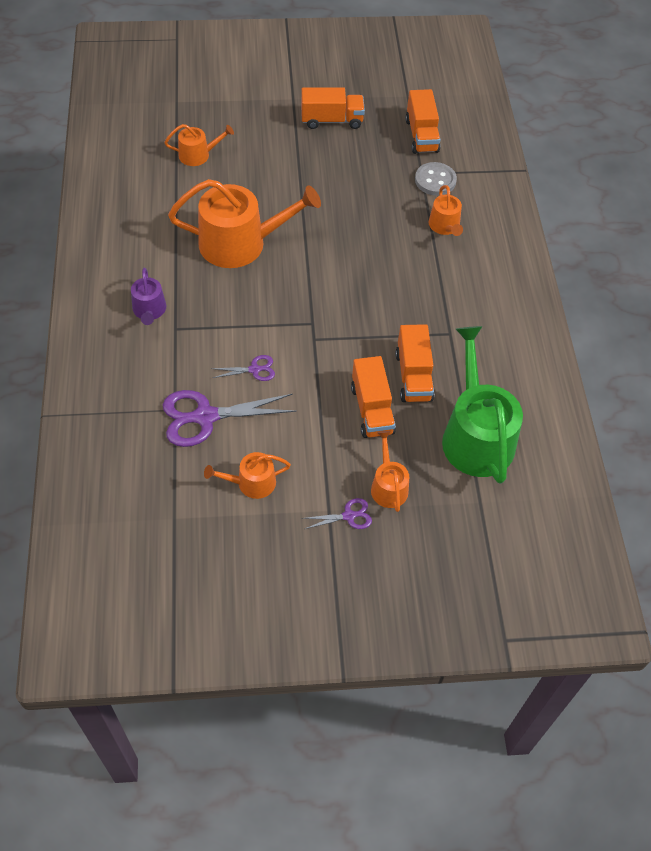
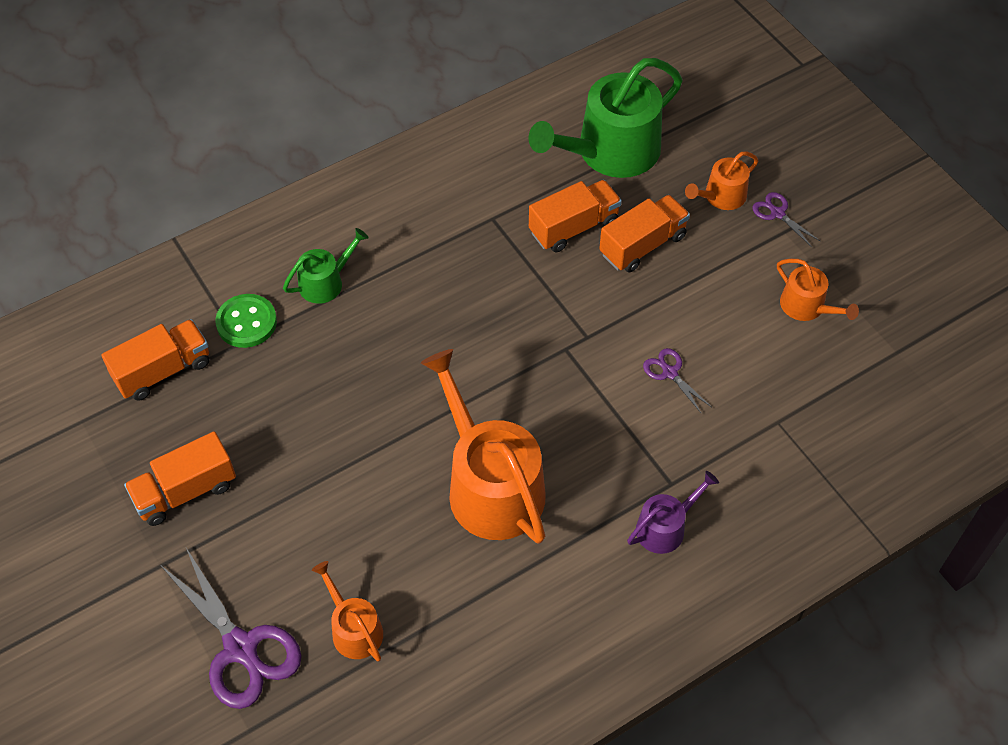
camera: 115 degrees left, 0 degrees up
purple scissors [163,390,297,447] -> purple scissors moved to [160,548,302,709]
orange truck [301,87,365,129] -> orange truck turned 90 degrees counterclockwise [124,431,236,526]
grey button [415,162,457,196] -> green button [215,294,277,348]
orange watering can [429,185,463,236] -> green watering can [283,228,369,304]

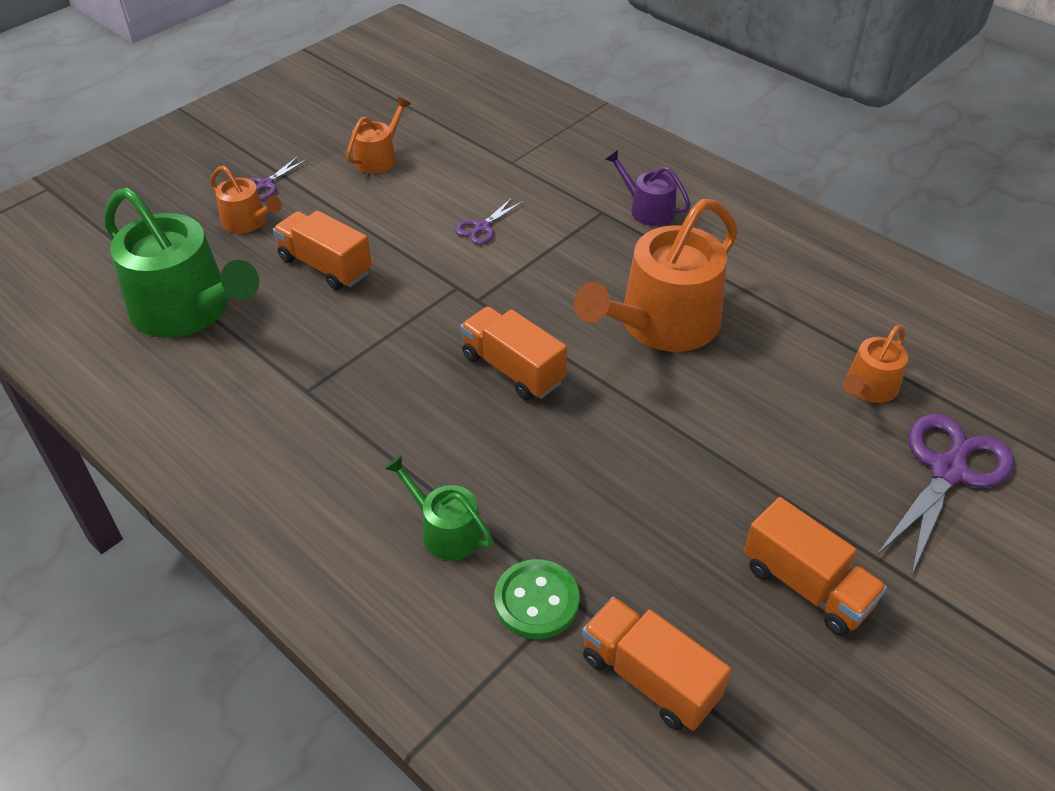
camera: 105 degrees left, 10 degrees down
orange truck [529,180,622,252] -> orange truck moved to [460,306,567,400]

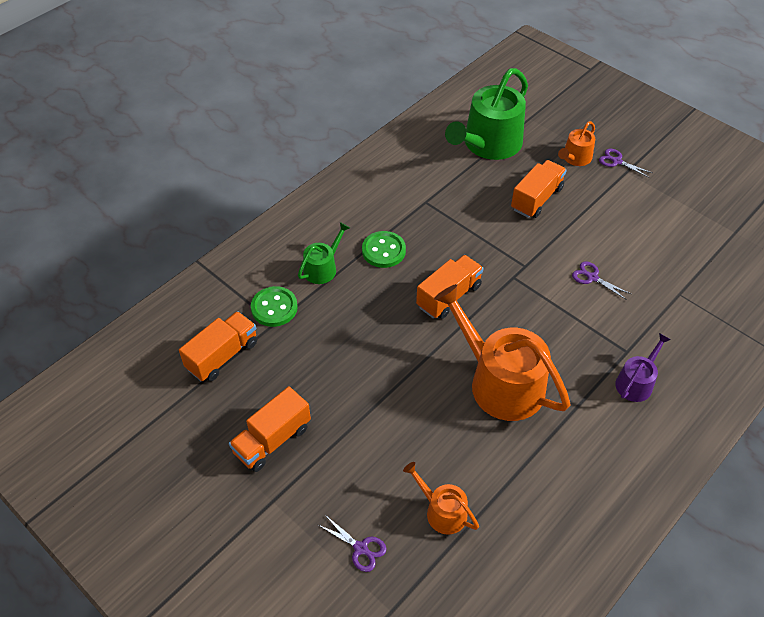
camera: 90 degrees right, 5 degrees up
orange watering can [346,97,411,174] -> none
purple scissors [876,413,1014,576] -> purple scissors [317,515,387,572], size x0.49
none -> green button [362,231,406,268]

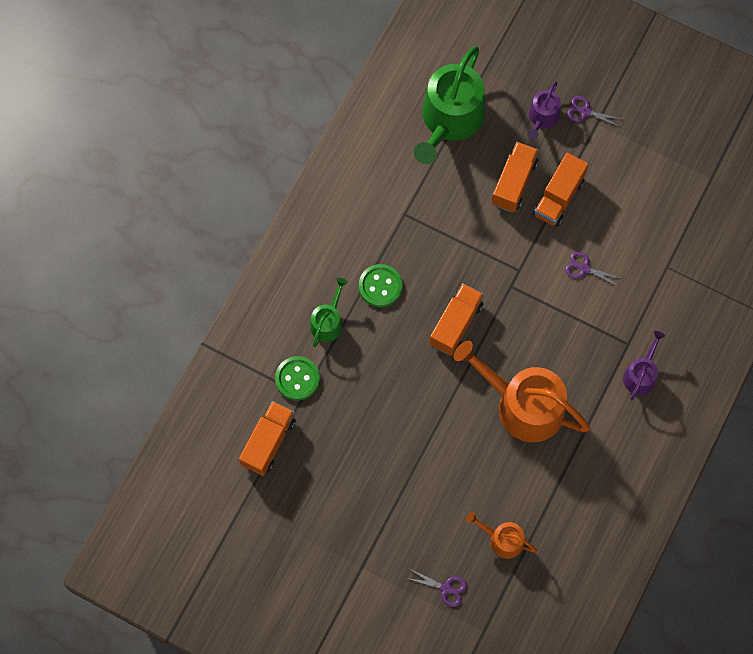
camera: 15 degrees left, 20 degrees up
orange truck [229,386,311,472] -> orange truck moved to [533,153,589,227]
orange watering can [558,121,595,166] -> purple watering can [527,81,561,139]

